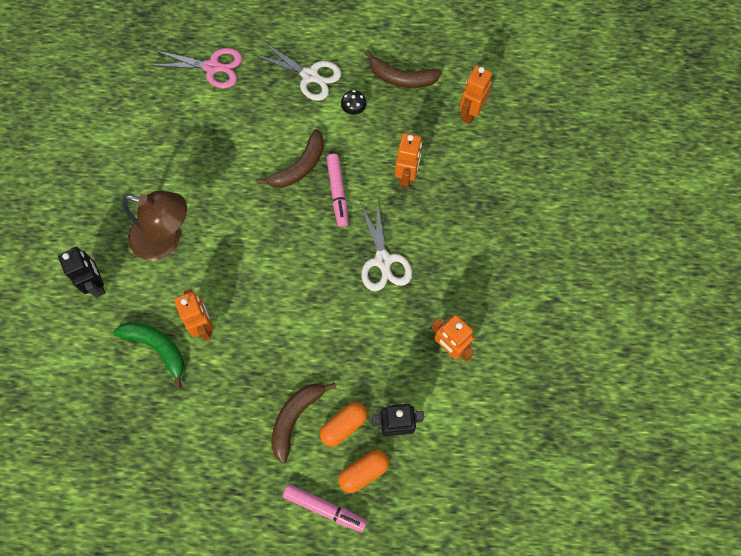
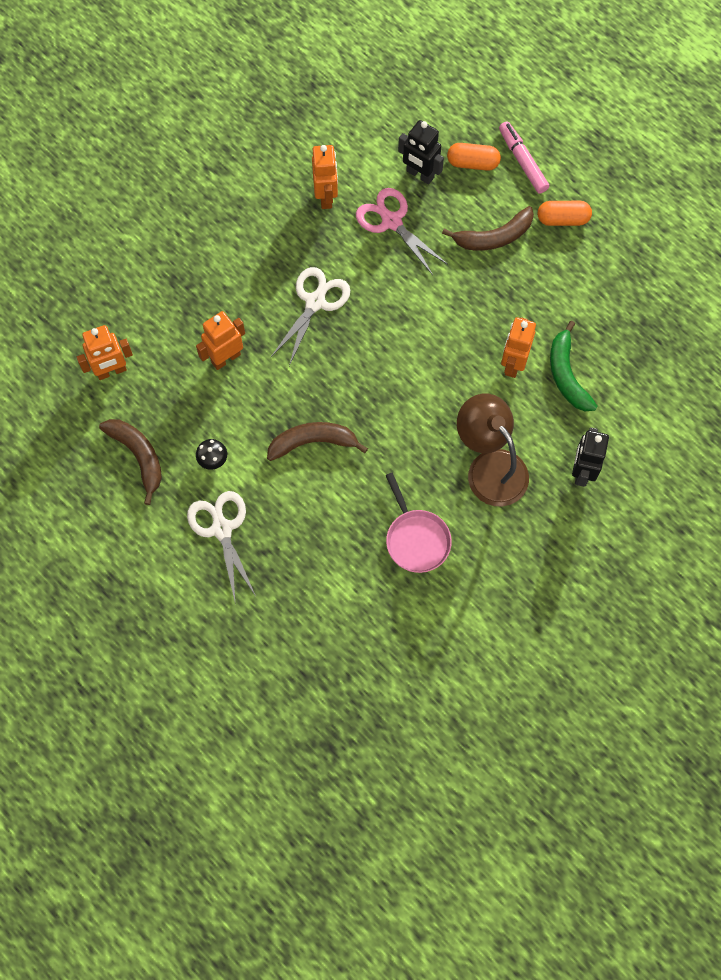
camera: 140 degrees left, 0 degrees up
pink scissors [151,48,242,88] -> pink scissors moved to [356,188,448,275]
orange capsule [320,402,367,447] -> orange capsule moved to [538,201,592,226]
pink marker [326,154,348,227] -> none
none -> pink pan [386,472,452,573]

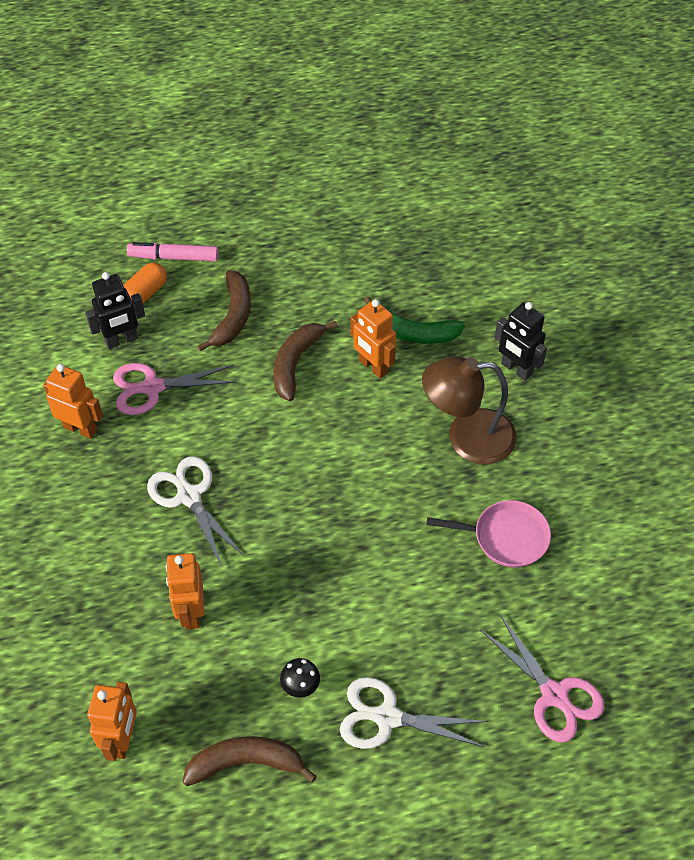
camera: 60 degrees left, 15 degrees down
brown banana [267,422,368,461] -> brown banana moved to [274,321,337,401]
orange capsule [538,201,592,226] -> none
none -> pink scissors [480,615,605,743]

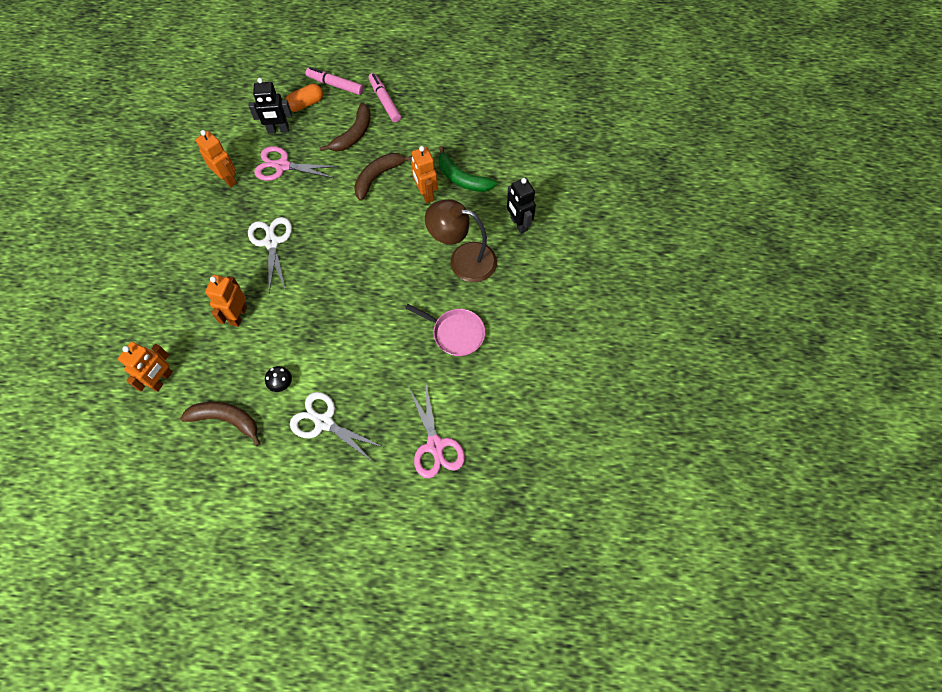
camera: 20 degrees right, 10 degrees up
none -> pink marker [368,73,401,122]

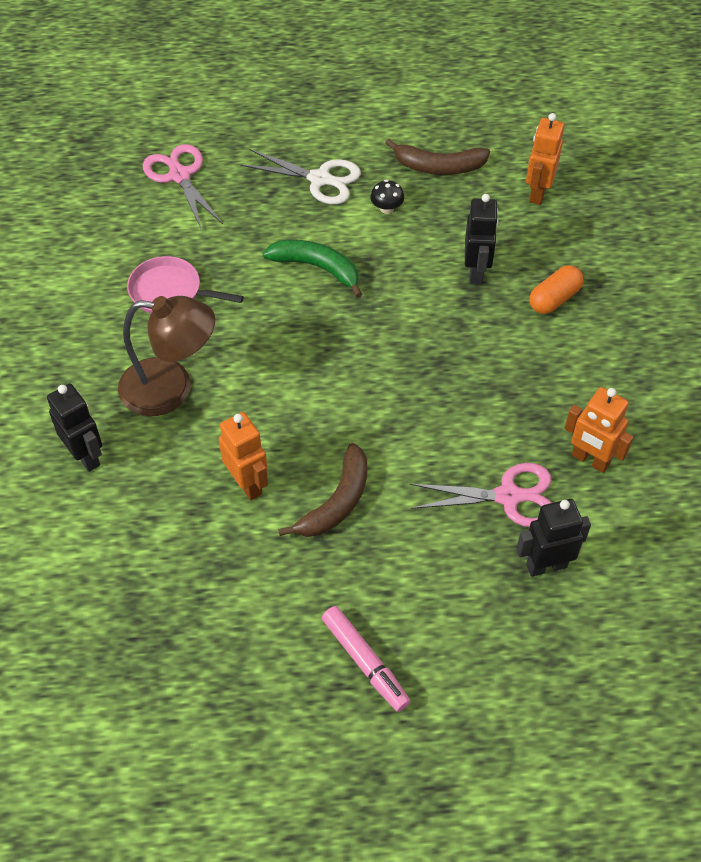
camera: 170 degrees right, 10 degrees down
orange robot [205,275,247,327] -> black robot [465,194,498,285]
white scissors [248,217,292,292] -> none
orange capsule [285,84,323,112] -> orange capsule moved to [529,265,584,314]
pink marker [306,67,364,95] -> none
brown banana [320,103,371,151] -> none
green banana [439,146,497,192] -> green banana moved to [263,240,362,298]

